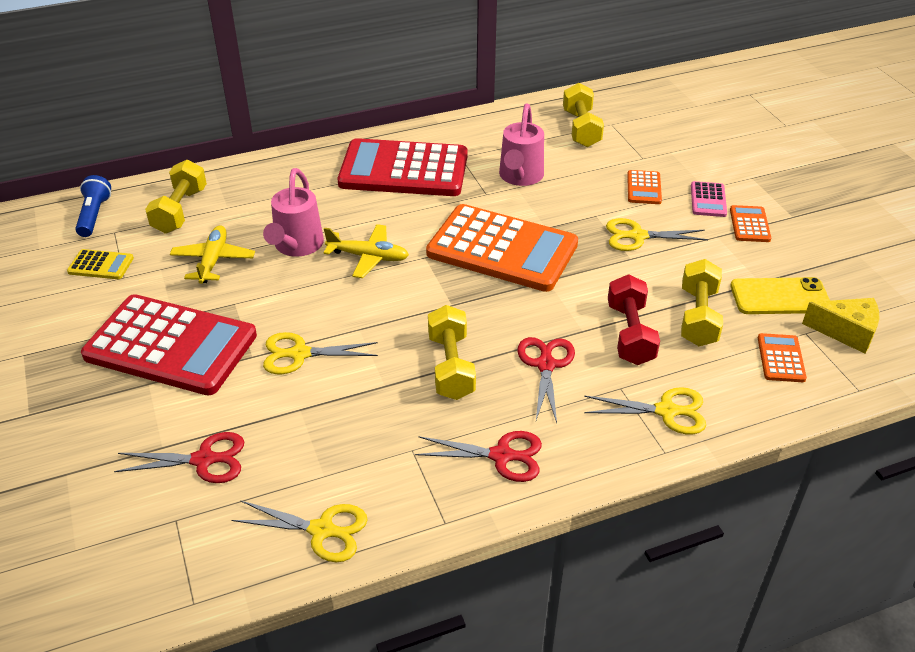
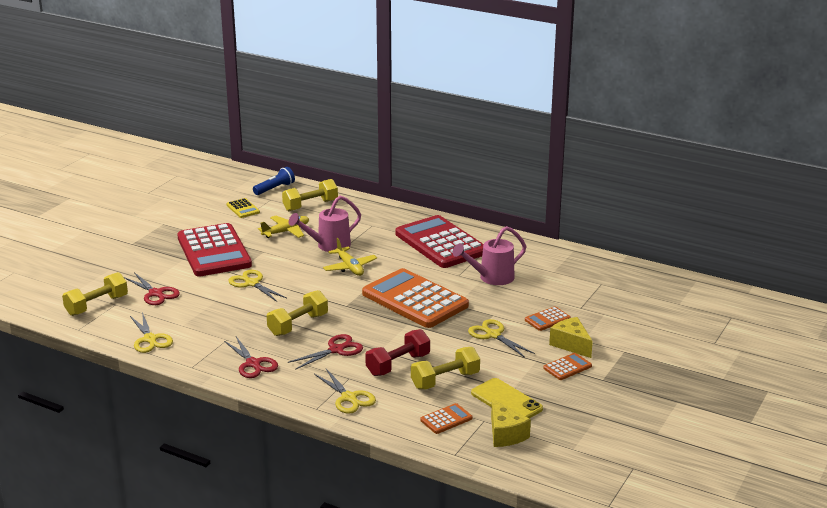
camera: 50 degrees right, 15 degrees down
orange calculator [426,204,578,292] -> orange calculator turned 150 degrees clockwise [362,268,469,328]
yellow dumbbell [563,83,604,147] -> yellow dumbbell moved to [62,272,128,316]
pink calculator [691,181,727,217] -> yellow cheese [549,317,593,358]

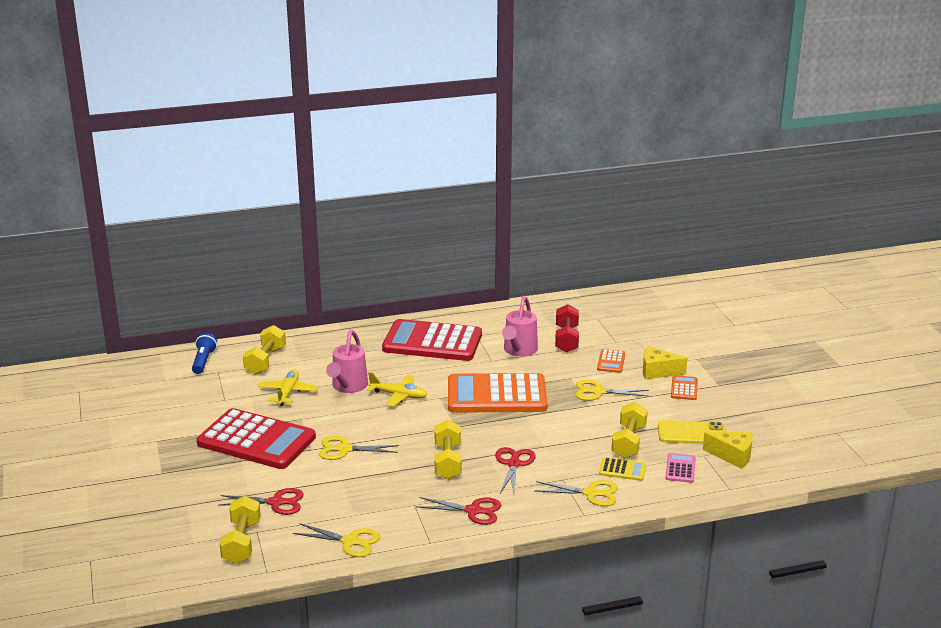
camera: 45 degrees left, 0 degrees up
yellow calculator [226,198,260,218] -> yellow calculator moved to [599,457,646,481]
red dumbbell [365,329,430,376] -> red dumbbell moved to [555,304,579,353]
orange calculator [421,403,473,434] -> pink calculator [665,453,696,483]

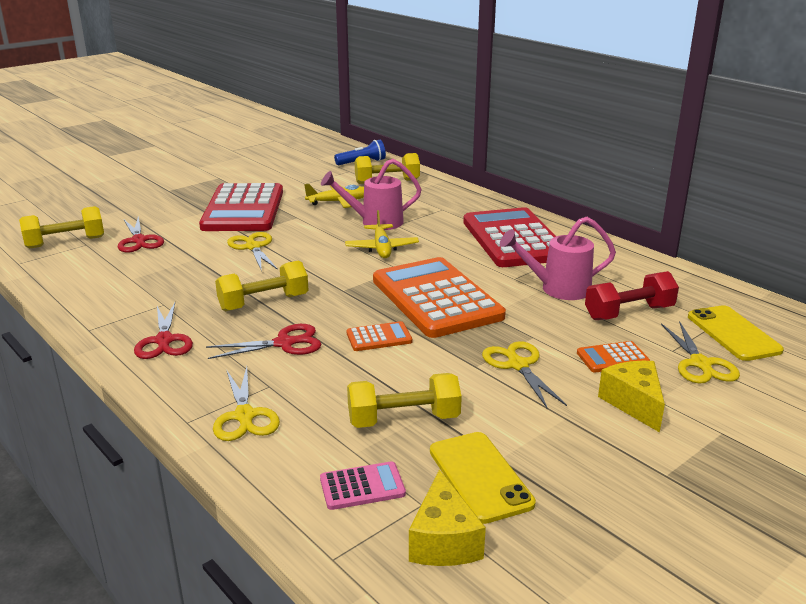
camera: 65 degrees right, 0 degrees up
yellow scissors [293,523,380,557] -> yellow scissors moved to [661,321,740,383]
yellow calculator [599,457,646,481] -> none
orange calculator [671,375,698,400] -> orange calculator moved to [347,321,412,351]
none -> yellow phone [688,305,784,361]

